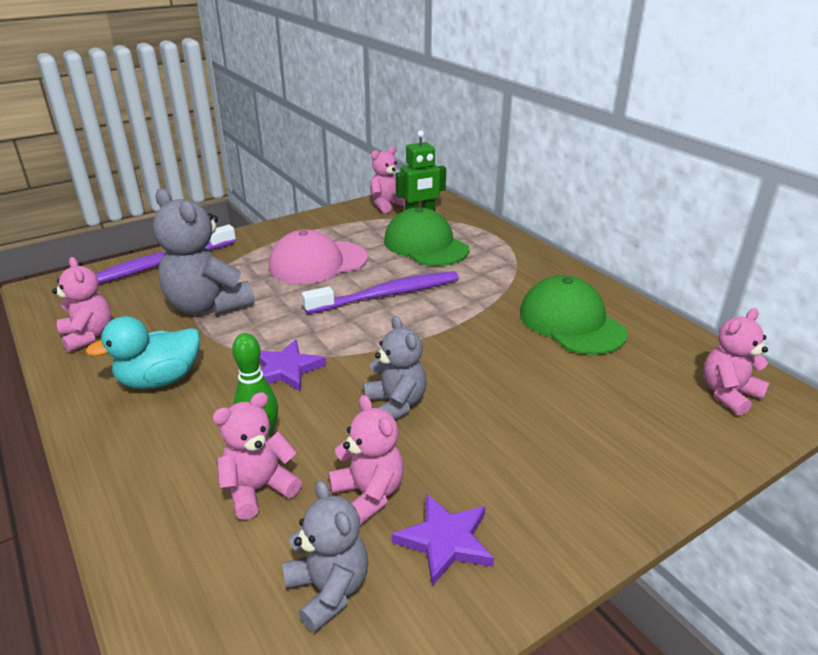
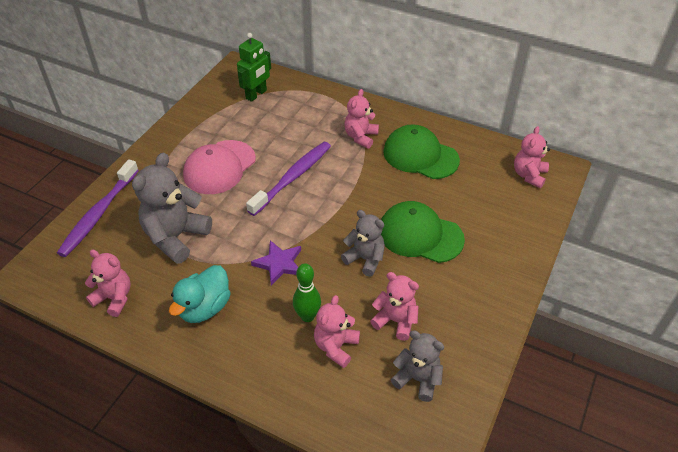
camera: 30 degrees left, 15 degrees up
grey teddy bear [153,189,255,315] -> grey teddy bear turned 105 degrees clockwise [132,153,212,264]
pink teddy bear [370,146,405,213] -> pink teddy bear moved to [344,89,379,149]
green cap [384,208,469,266] -> green cap moved to [381,201,465,263]
purple star [392,494,494,586] -> none

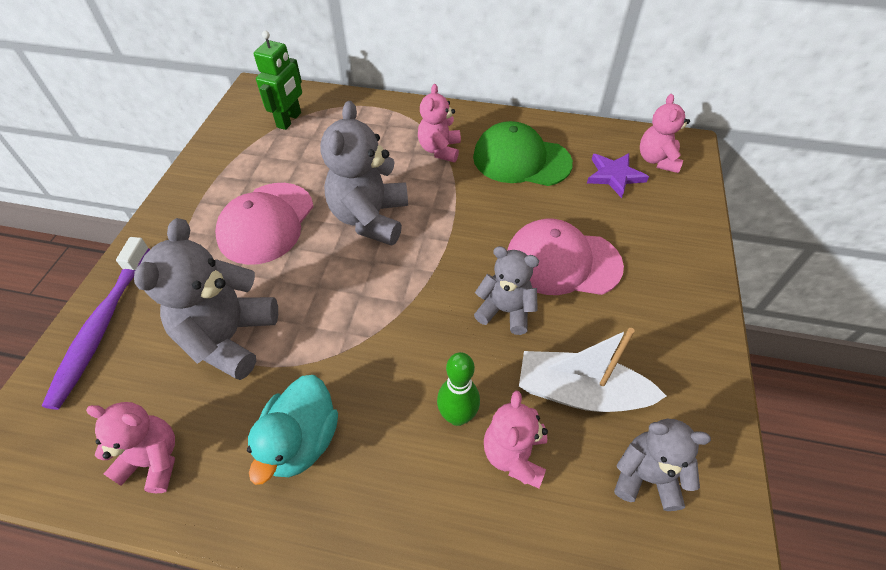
camera: 15 degrees left, 5 degrees up
purple toothbrush [246,142,331,216] -> grey teddy bear [320,101,408,246]
purple star [251,240,301,285] -> purple star moved to [587,153,649,198]
pink teddy bear [370,272,419,341] -> white boat [519,328,666,412]
green cap [381,201,465,263] -> pink cap [507,219,624,295]

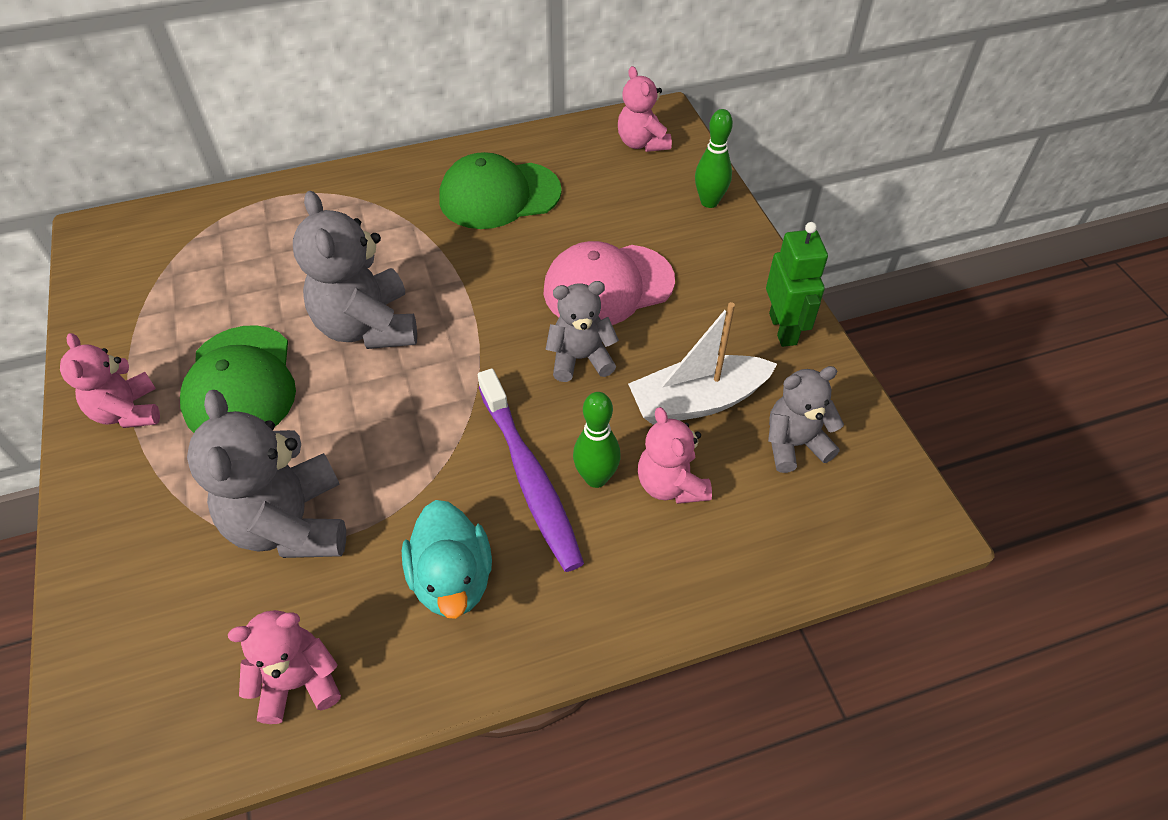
camera: 30 degrees left, 0 degrees up
purple toothbrush [42,237,150,410] -> purple toothbrush moved to [478,368,584,572]
pink cap [215,183,313,265] -> green cap [180,325,296,433]
green robot [254,31,302,130] -> green robot moved to [766,222,828,347]
pink teddy bear [418,84,461,162] -> pink teddy bear moved to [60,333,160,428]
purple star [587,153,649,198] -> none
none -> green bowling pin [695,109,733,208]

